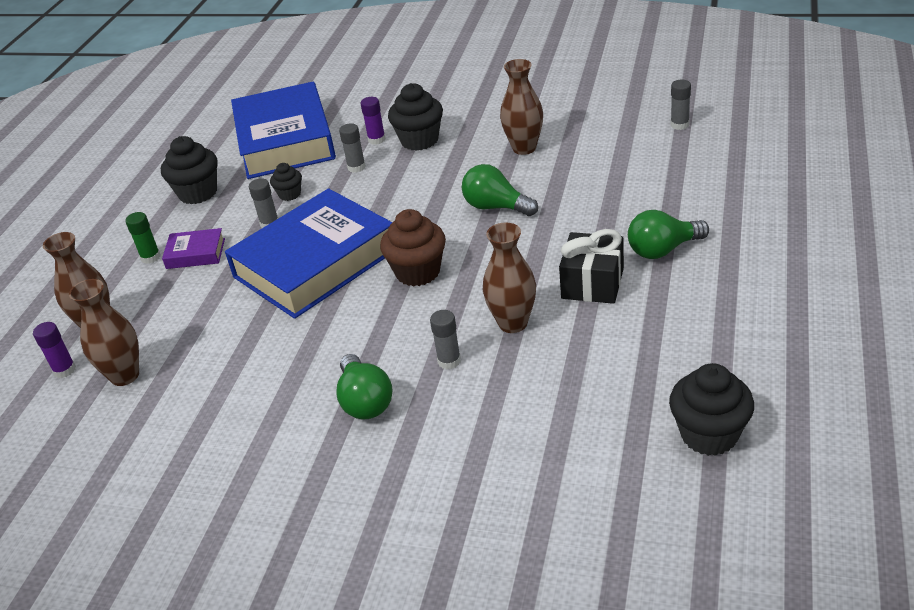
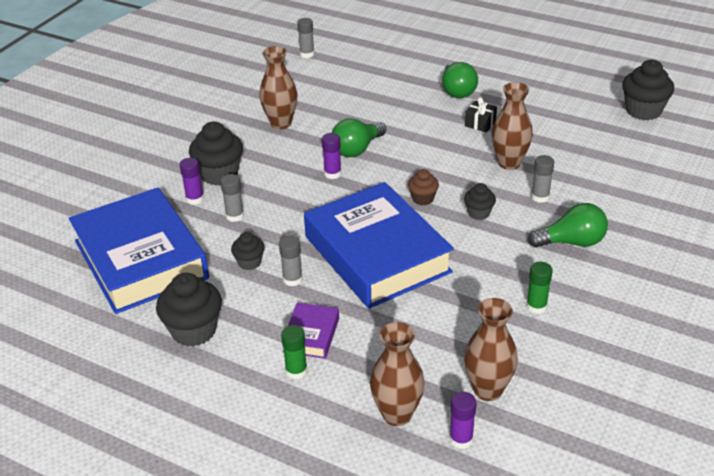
camera: 80 degrees left, 0 degrees up
blue book [231,82,336,179] -> blue book turned 60 degrees clockwise [69,188,209,314]
brown cupcake [380,209,446,287] -> brown cupcake [408,169,439,205], size x0.56
black gift [559,229,624,304] -> black gift [465,97,497,132], size x0.58
none -> purple glue stick [322,133,342,179]
none -> black cupcake [464,183,496,220]
none -> green glue stick [526,262,553,314]

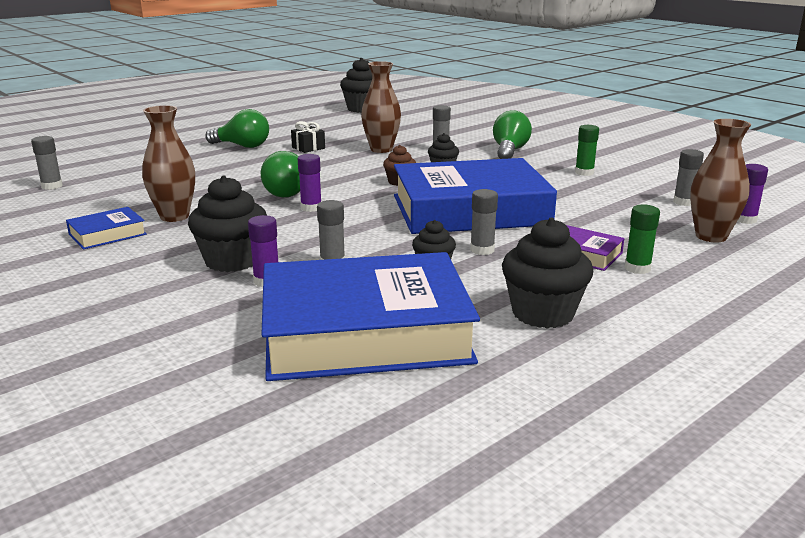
camera: 70 degrees left, 15 degrees down
brown vase [464,298,518,401] -> grey glue stick [673,149,704,206]
none -> blue book [66,207,147,249]

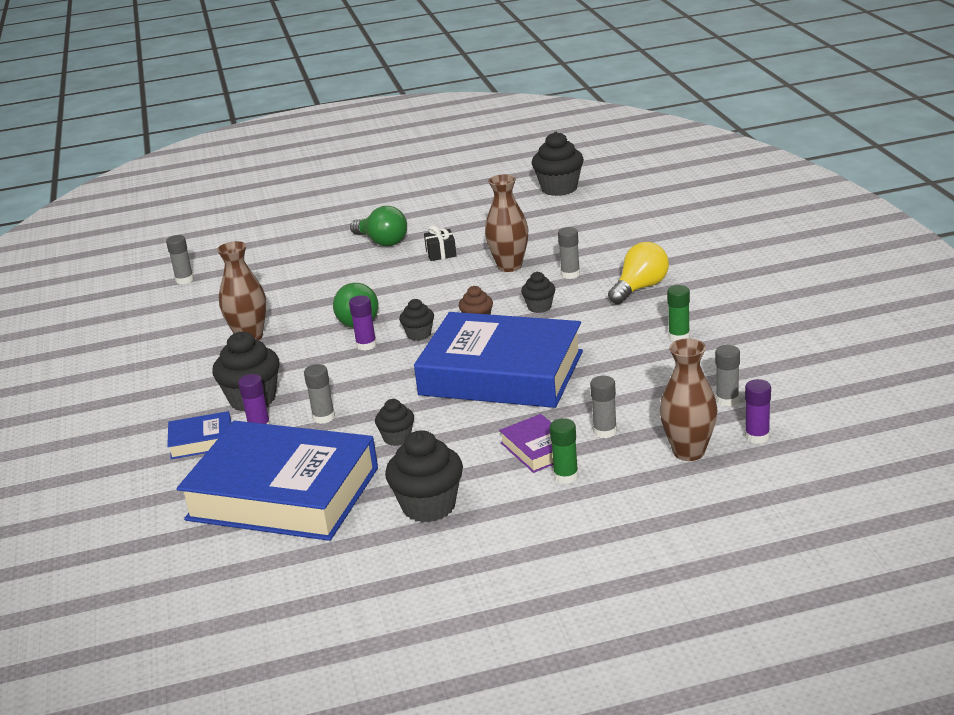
camera: 30 degrees right, 5 degrees up
blue book [66,207,147,249] -> blue book moved to [167,411,232,459]
grey glue stick [470,189,498,255] -> grey glue stick moved to [590,376,617,438]
green light bulb [493,110,532,159] -> yellow light bulb [608,242,669,304]
none -> black cupcake [399,299,434,341]

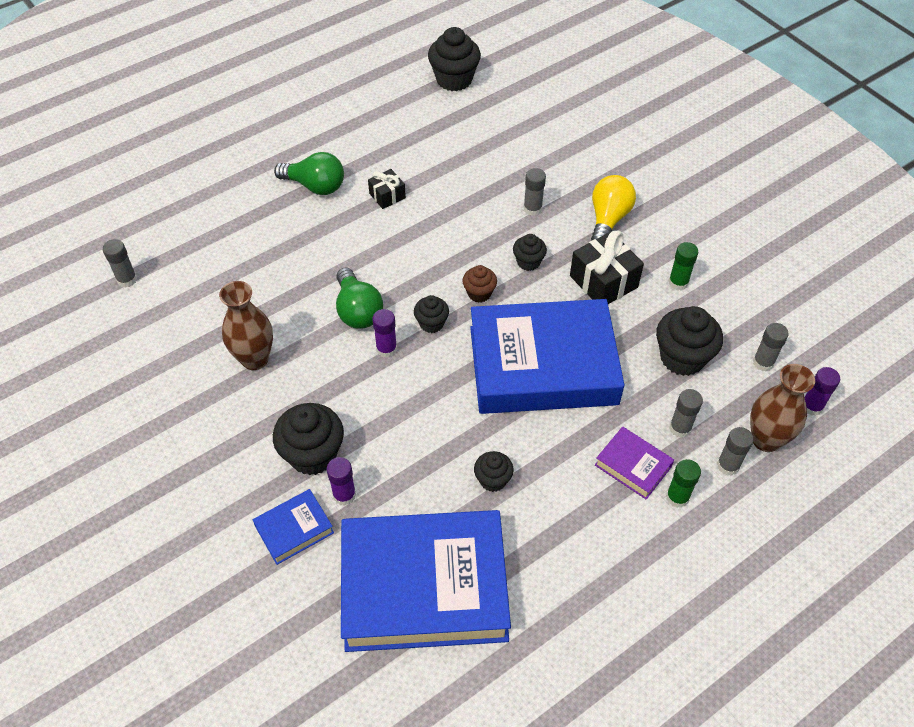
camera: 25 degrees left, 25 degrees up
grey glue stick [304,364,335,424] -> grey glue stick moved to [717,427,754,476]
black cupcake [385,430,463,523] -> black cupcake moved to [656,306,723,376]
brown vase [485,174,528,272] -> none
none -> black gift [570,231,644,304]

